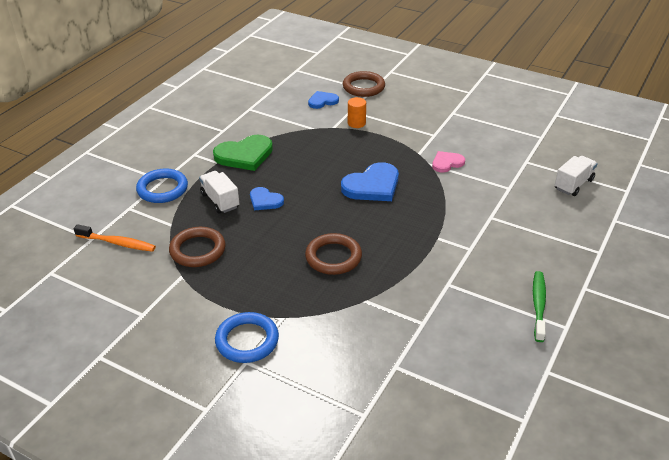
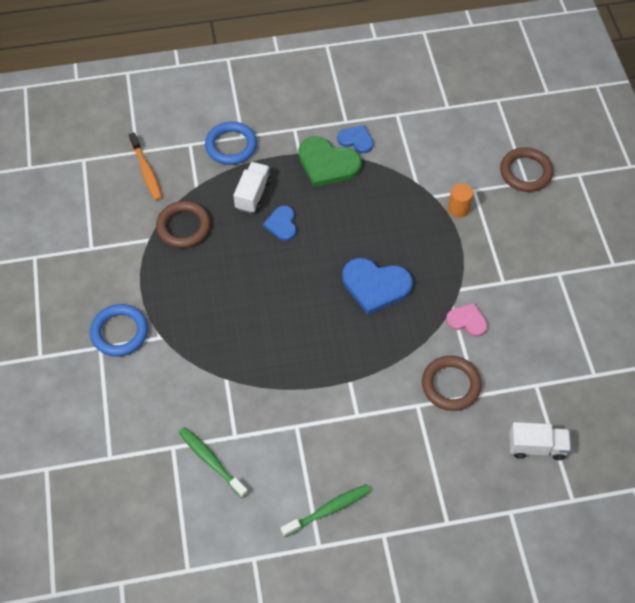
camera: 50 degrees right, 20 degrees up
brown ring [305,233,362,275] -> brown ring moved to [422,356,482,411]
blue heart [308,91,339,109] -> blue heart moved to [337,125,373,153]
none -> green toothbrush [178,427,248,498]

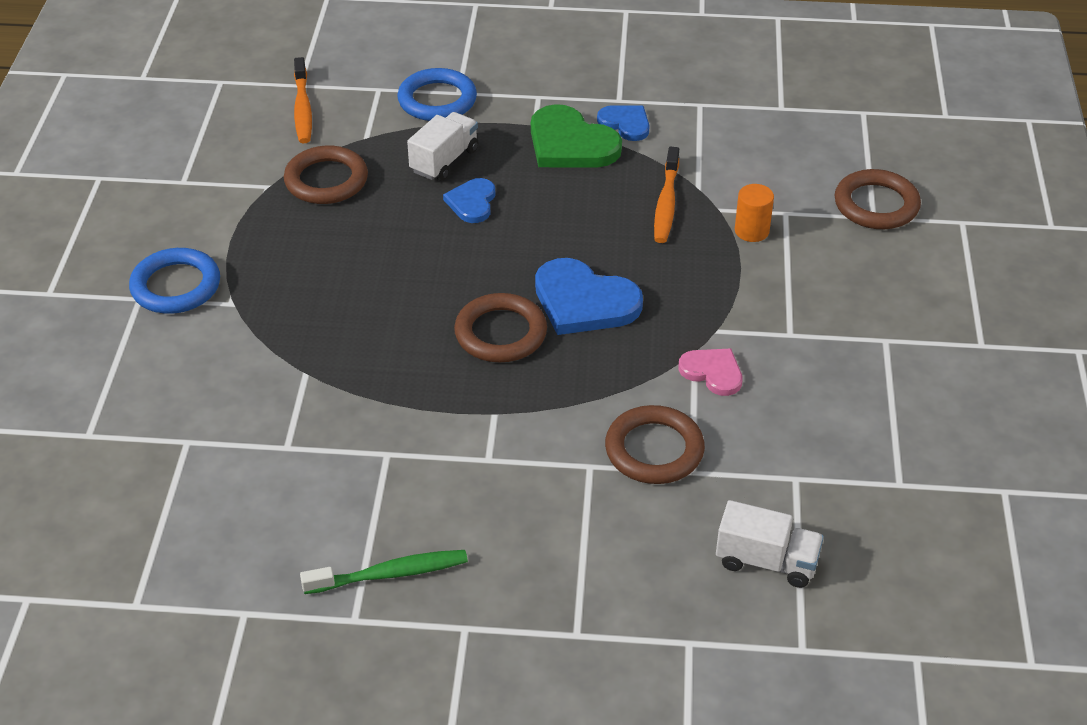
camera: 15 degrees right, 15 degrees down
green toothbrush [178,427,248,498] -> none
none -> brown ring [454,293,547,362]
none -> orange toothbrush [654,146,679,243]

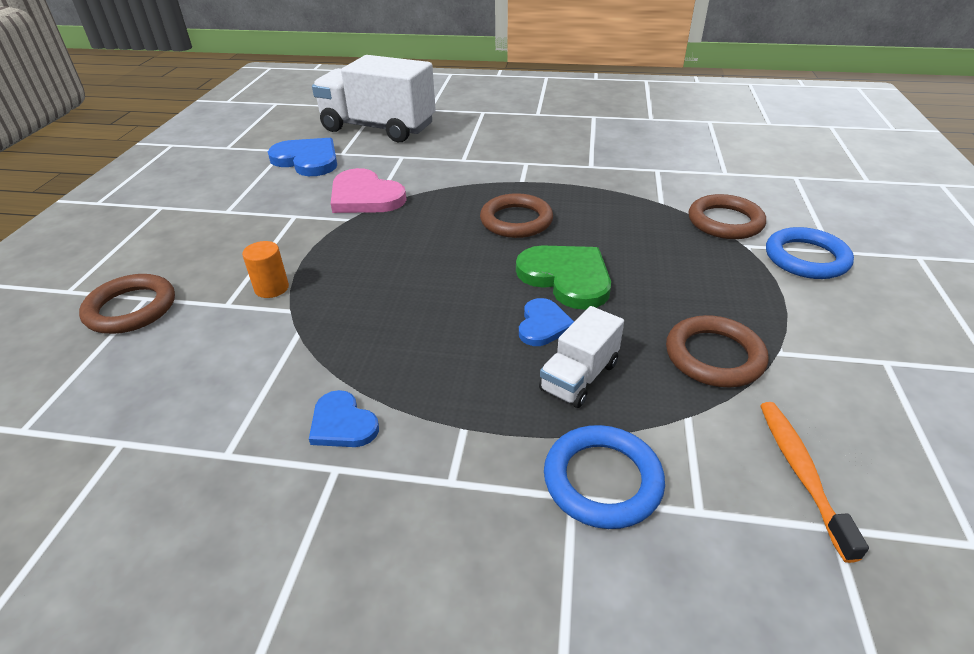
camera: 175 degrees left, 5 degrees down
green toothbrush [300,550,468,594] -> none
green heart [531,104,622,168] -> green heart moved to [516,245,611,310]
blue heart [535,258,643,335] -> blue heart moved to [268,138,337,176]
brown ring [605,405,705,484] -> brown ring moved to [688,194,766,239]
orange toothbrush [654,146,679,243] -> none
pink heart [678,348,743,396] -> pink heart [331,168,407,213], size x1.74
white truck [716,500,824,588] -> white truck [312,55,436,142], size x2.10

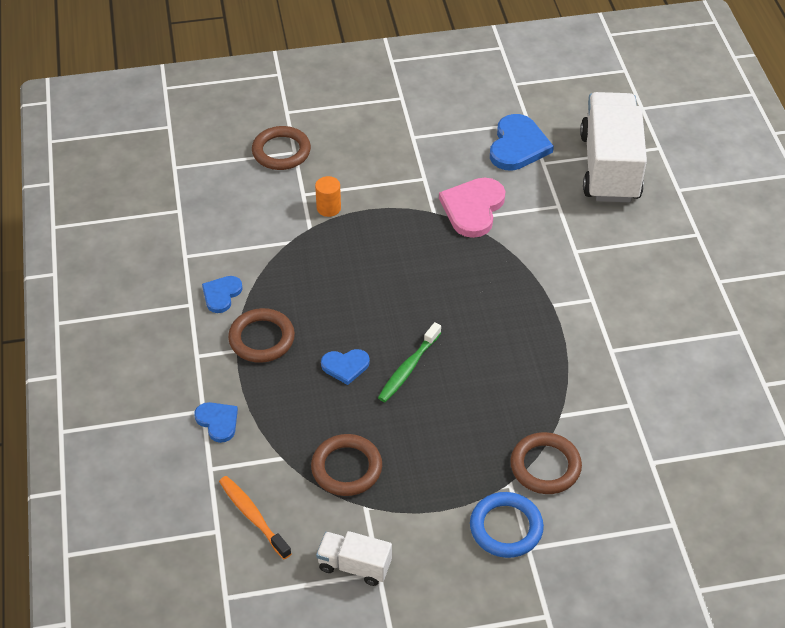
camera: 70 degrees right, 10 degrees up
brown ring [480,193,553,238] -> brown ring moved to [228,308,295,363]
green heart [516,245,611,310] -> green toothbrush [378,322,441,402]
white truck [539,306,624,408] -> white truck moved to [316,531,392,586]
blue ring [544,425,665,529] -> blue heart [194,402,238,443]
orange toothbrush [760,402,869,563] -> orange toothbrush turned 105 degrees counterclockwise [219,476,292,559]

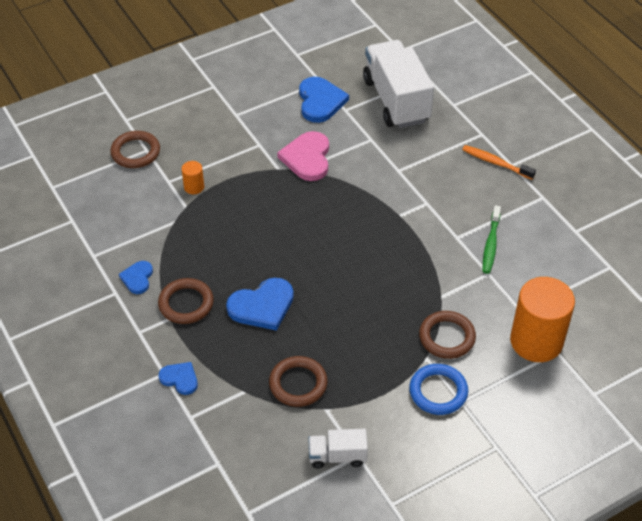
camera: 20 degrees left, 0 degrees up
orange toothbrush [219,476,292,559] -> orange toothbrush moved to [462,145,536,180]
blue heart [321,349,370,385] -> blue heart [226,278,294,331], size x1.74
green toothbrush [378,322,441,402] -> green toothbrush moved to [483,206,501,274]
none -> orange cylinder [510,277,575,362]

